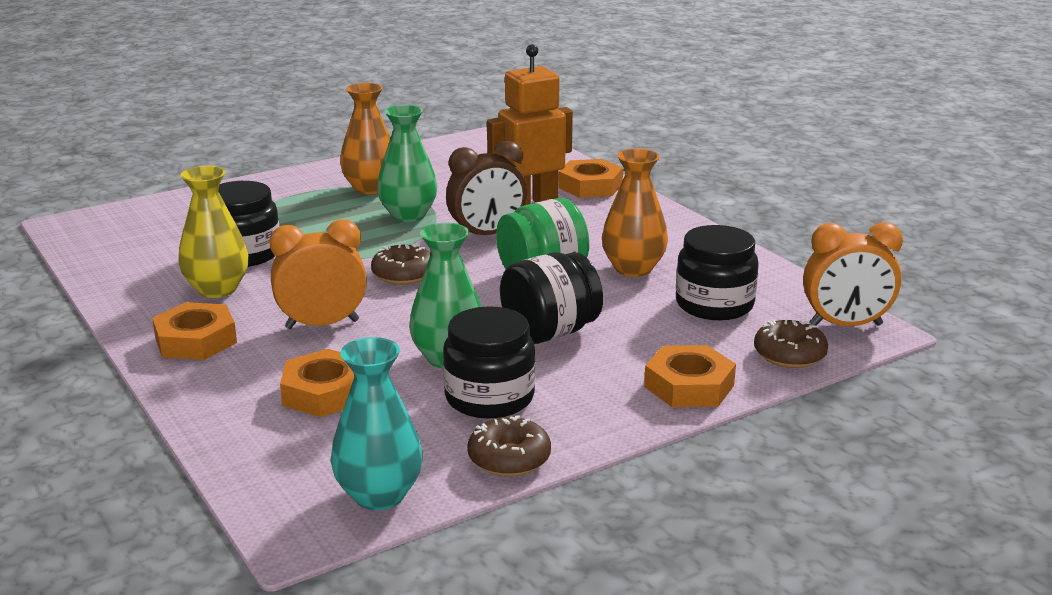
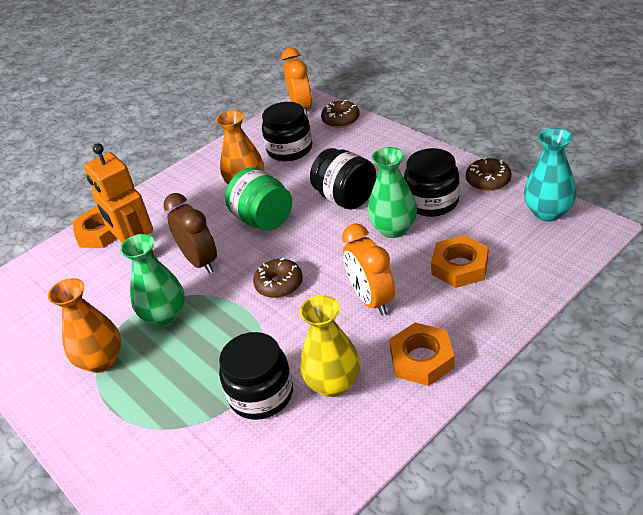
camera: 95 degrees left, 15 degrees up
orange nut [644,345,736,407] -> none

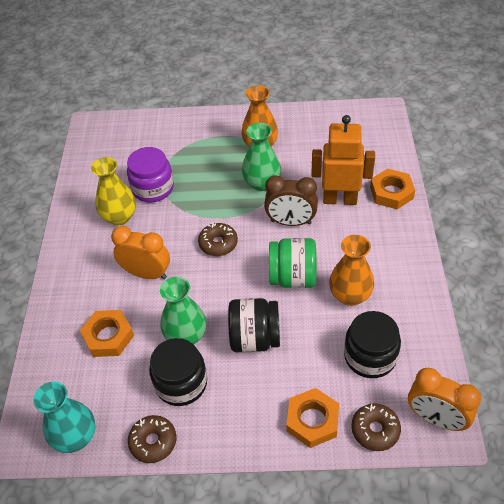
camera: 130 degrees right, 10 degrees up
black jar [219,332,293,420] -> purple jar [127,147,174,202]
orange nut [389,323,455,386] -> orange nut moved to [286,388,339,448]

